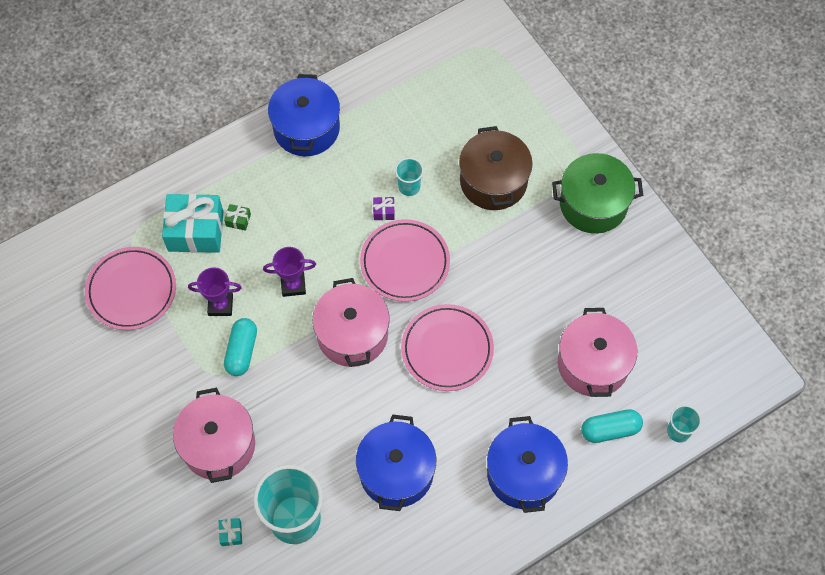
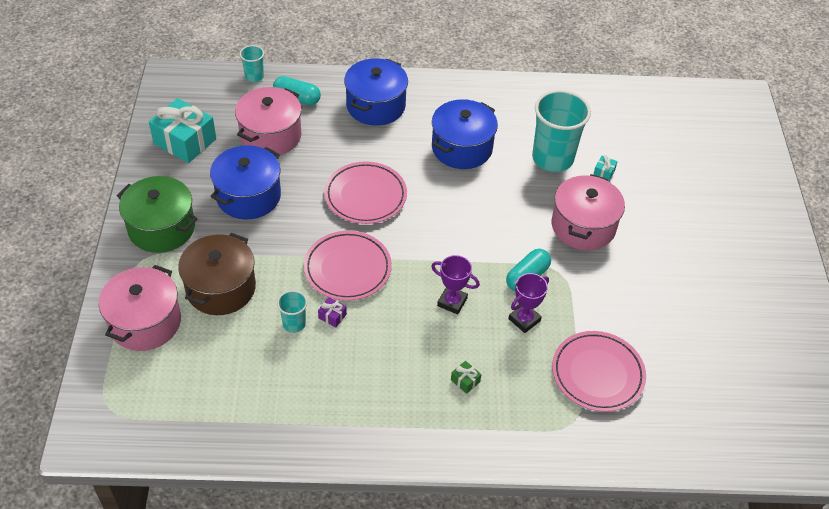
camera: 150 degrees left, 15 degrees down
turquoise gift [162,194,223,253] -> turquoise gift moved to [149,98,216,163]
purple trophy [188,267,242,316] -> purple trophy turned 75 degrees counterclockwise [508,273,549,333]
blue pot [268,74,340,156] -> blue pot moved to [210,145,281,219]
pink pot [312,278,390,367] -> pink pot moved to [99,265,181,351]

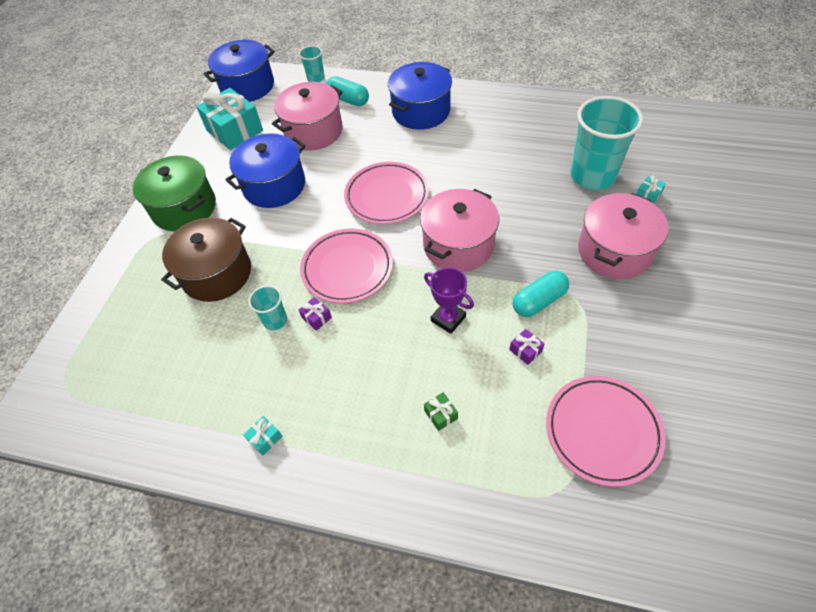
camera: 20 degrees right, 5 degrees up
pink pot [99,265,181,351] -> pink pot moved to [420,189,499,272]
blue pot [432,99,498,169] -> blue pot moved to [204,40,275,102]
purple trophy [508,273,549,333] -> purple gift [509,329,545,365]
none -> turquoise gift [243,416,283,455]

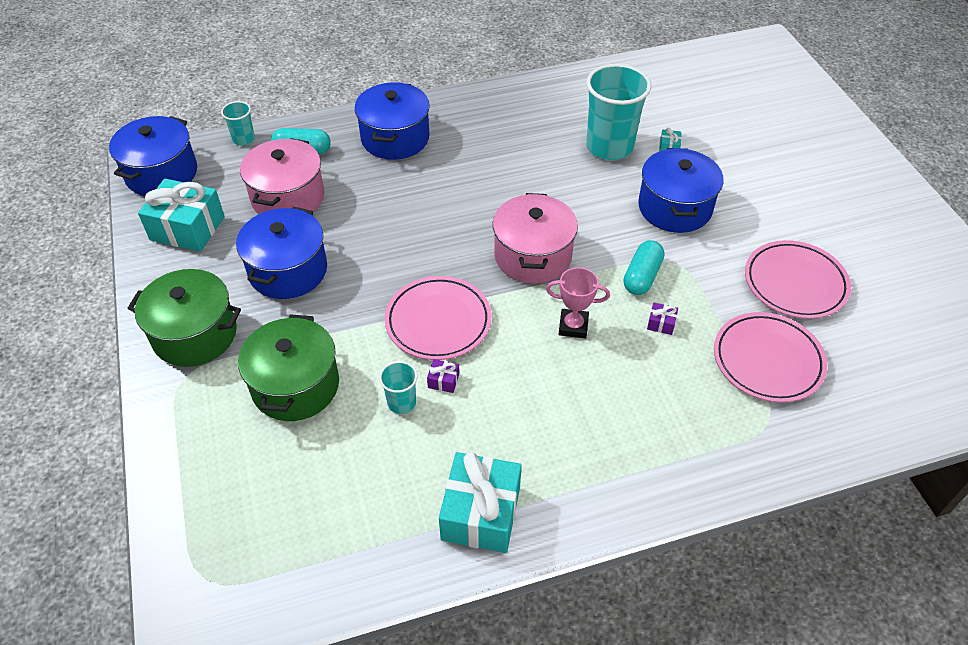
camera: 35 degrees left, 5 degrees down
brown pot [161,218,251,302] -> green pot [238,314,339,421]
turquoise gift [243,416,283,455] -> turquoise gift [439,452,522,553], size x2.49
pink plate [344,162,429,224] -> pink plate moved to [745,240,851,319]
purple trophy [424,267,474,334] -> pink trophy [546,267,610,339]
green gift [424,392,458,431] -> none
pink pot [578,193,668,279] -> blue pot [638,148,724,233]

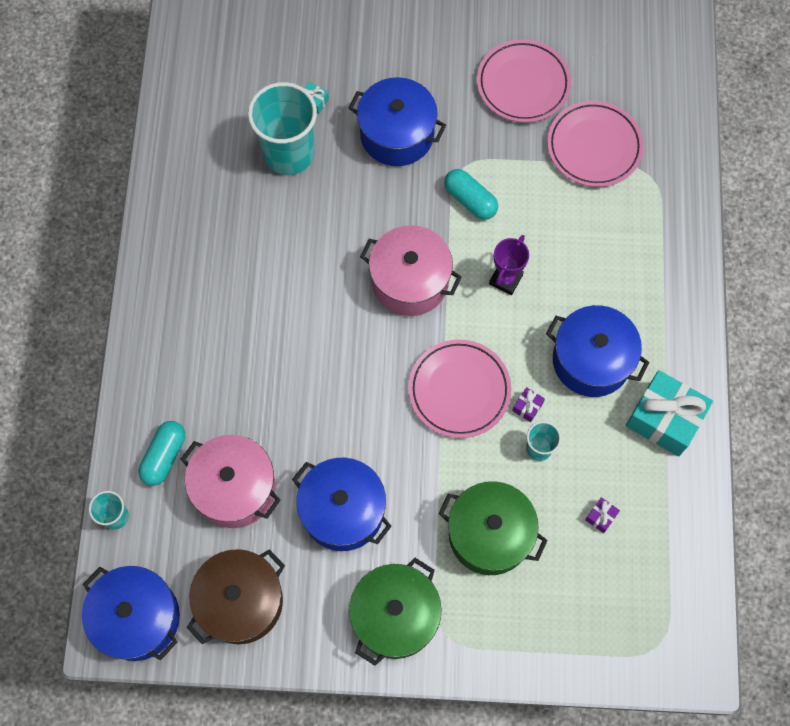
camera: 70 degrees left, 20 degrees up
turquoise gift [138,179,225,252] -> brown pot [187,549,285,644]
blue pot [355,82,430,160] -> blue pot moved to [546,305,650,397]
pink trophy [546,267,610,339] -> purple trophy [489,235,529,295]
purple gift [647,302,678,335] -> purple gift moved to [585,497,620,533]

